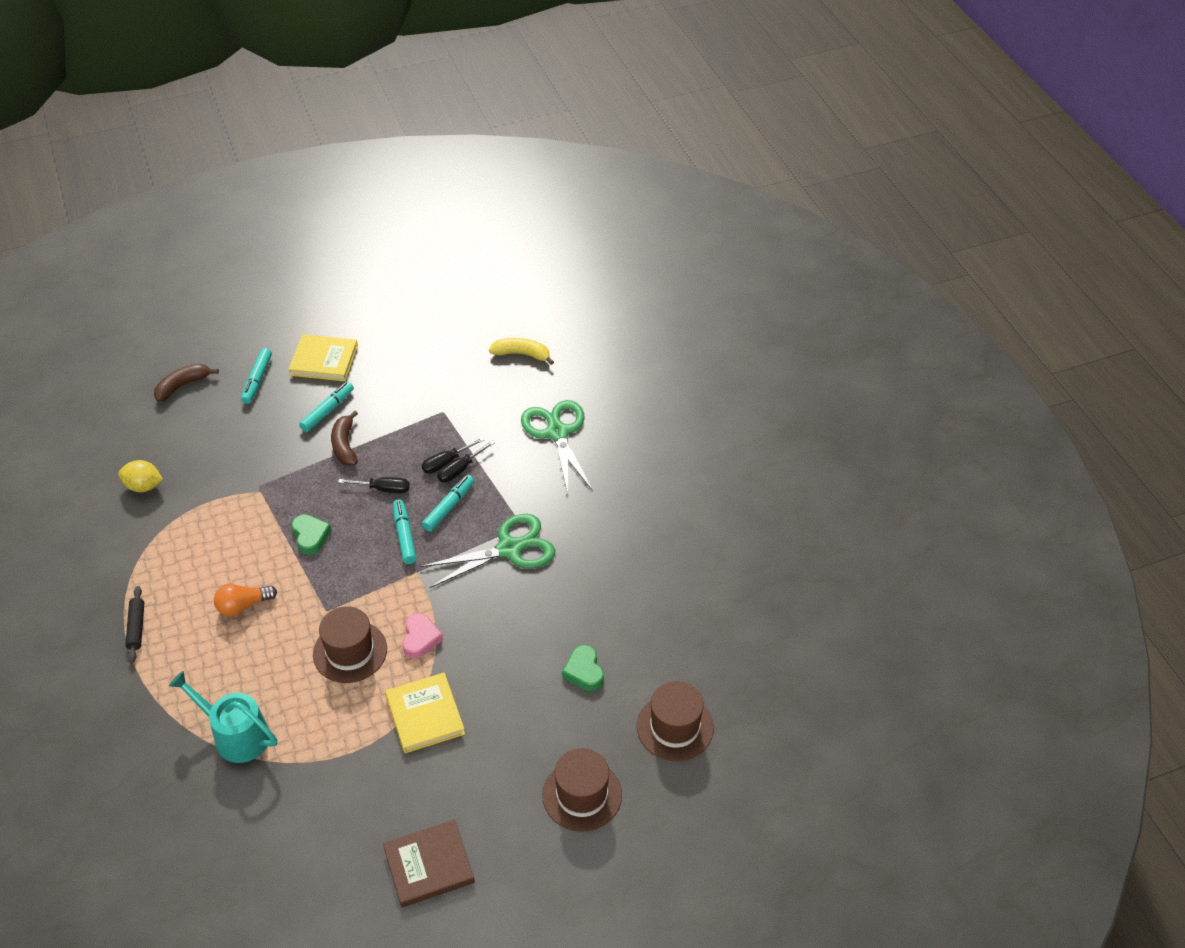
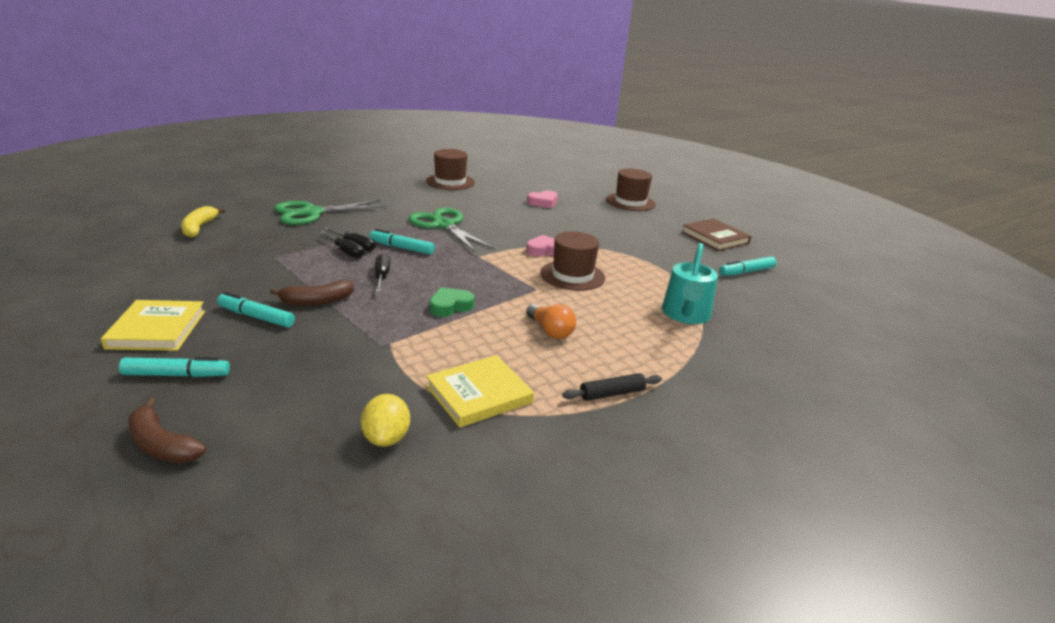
camera: 105 degrees left, 20 degrees down
yellow book [385,673,465,753] -> yellow book moved to [426,355,534,428]
turquoise marker [393,499,416,564] -> turquoise marker moved to [719,256,776,276]
green heart [562,645,604,691] -> pink heart [527,191,558,208]
brown hat [637,681,714,761] -> brown hat moved to [426,149,475,190]

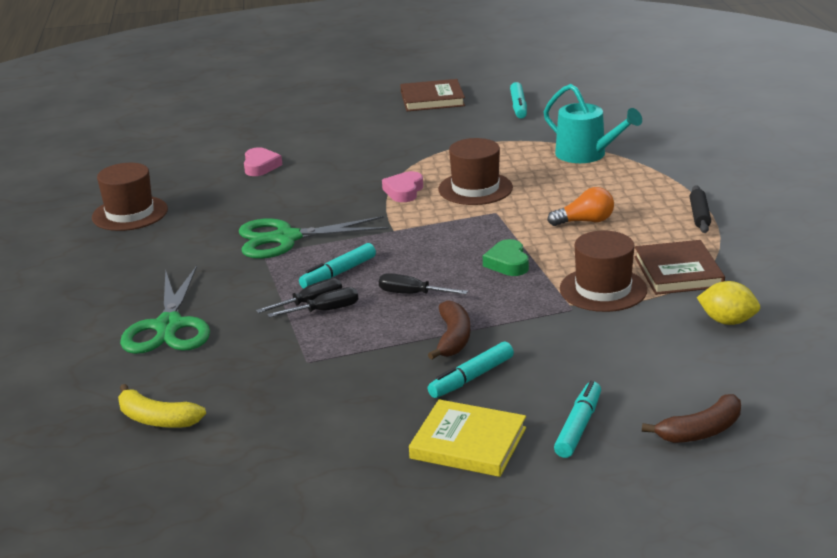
camera: 60 degrees left, 0 degrees up
yellow book [426,355,534,428] -> brown book [634,240,725,295]
brown hat [606,169,656,211] -> brown hat moved to [560,230,647,312]

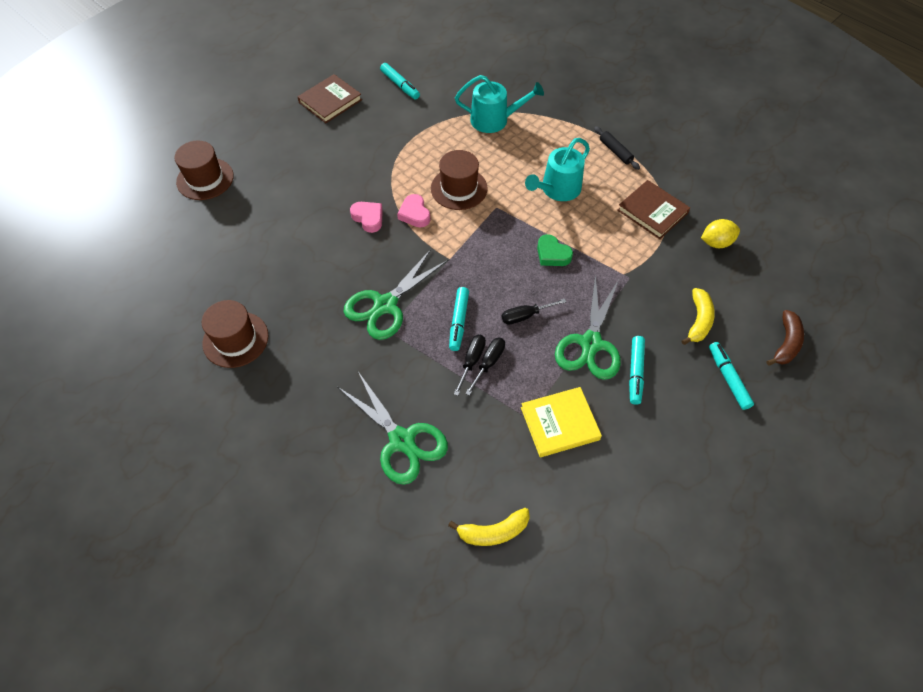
camera: 40 degrees left, 30 degrees up
pink heart [244,147,282,176] -> pink heart moved to [350,202,383,233]
yellow book [409,399,526,477] -> yellow book moved to [521,387,602,457]
brown banana [428,300,470,360] -> green scissors [555,274,621,380]
orange light bulb [547,187,614,226] -> turquoise watering can [525,138,590,201]
brown hat [560,230,647,312] -> brown hat moved to [175,140,234,200]
none -> yellow banana [682,288,715,345]

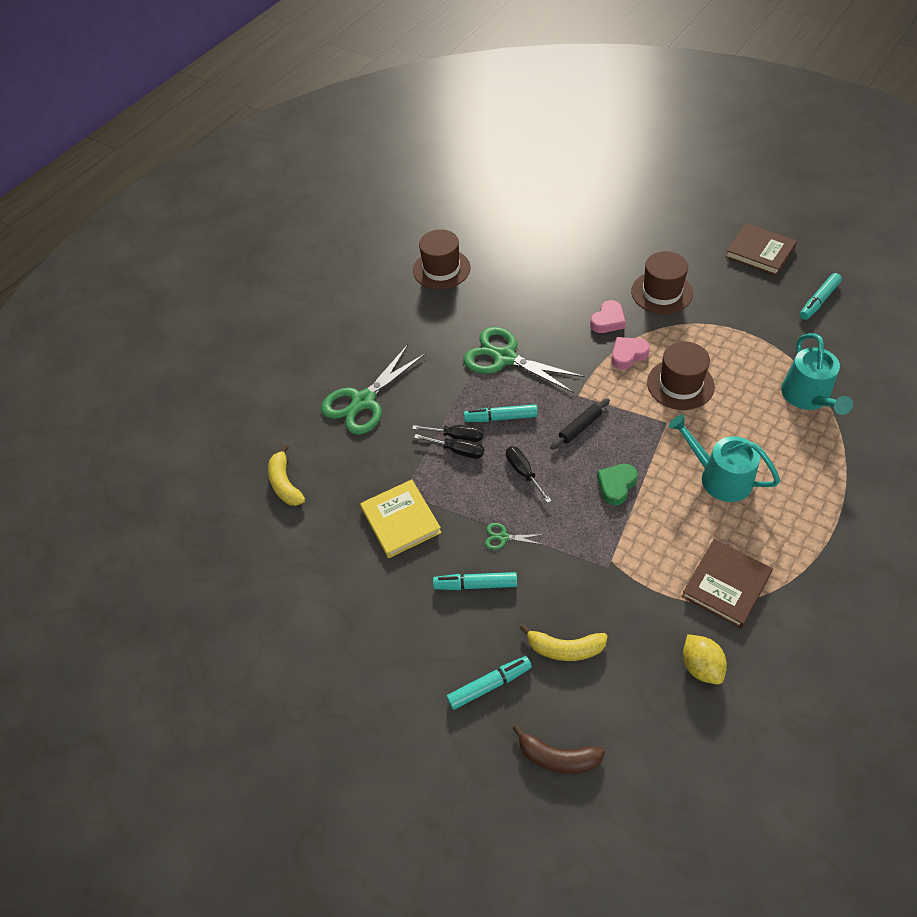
camera: 85 degrees right, 5 degrees down
brown hat [175,140,234,200] -> brown hat moved to [631,251,693,314]
green scissors [555,274,621,380] -> green scissors [485,523,544,550], size x0.42
black rolling pin [594,126,640,170] -> black rolling pin moved to [550,398,610,450]

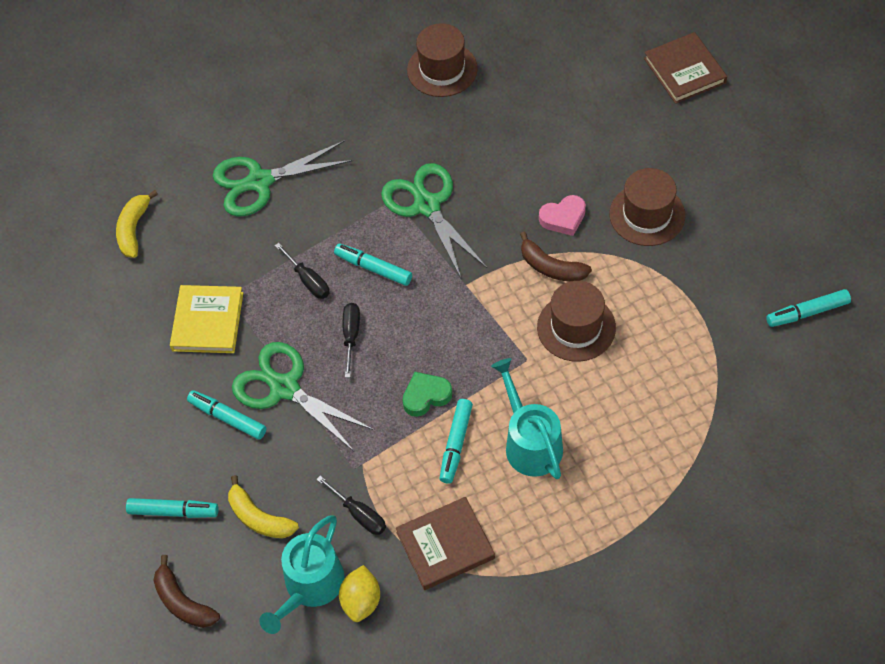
camera: 30 degrees right, 5 degrees up
black screwdriver [412,425,483,442] -> black screwdriver moved to [316,476,386,535]
green scissors [485,523,544,550] -> green scissors [232,342,374,452], size x2.37
black rolling pin [550,398,610,450] -> none
pink heart [611,337,650,369] -> brown banana [520,231,592,282]
brown book [725,223,797,276] -> brown book moved to [644,32,727,104]
turquoise watering can [781,333,853,415] -> turquoise watering can moved to [259,515,345,634]
none -> turquoise marker [440,399,473,484]

